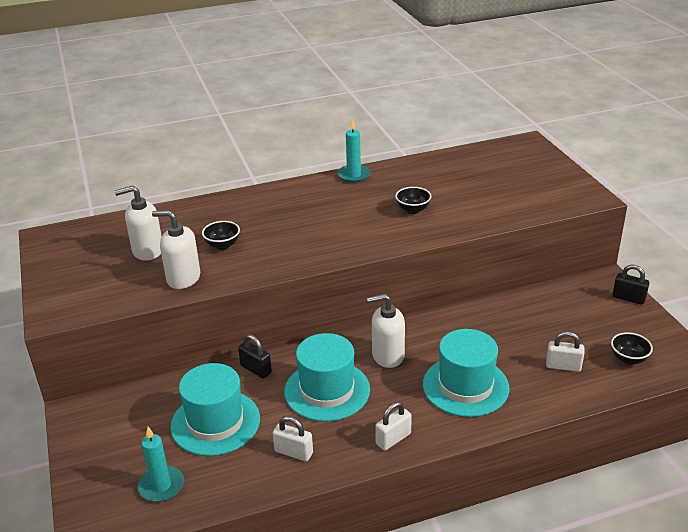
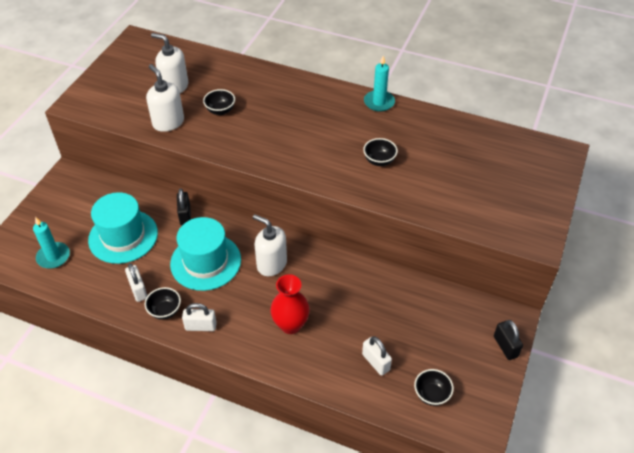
camera: 40 degrees right, 15 degrees up
turquoise hat [423,329,510,417] -> red vase [270,274,310,334]
none -> black bowl [145,287,181,320]

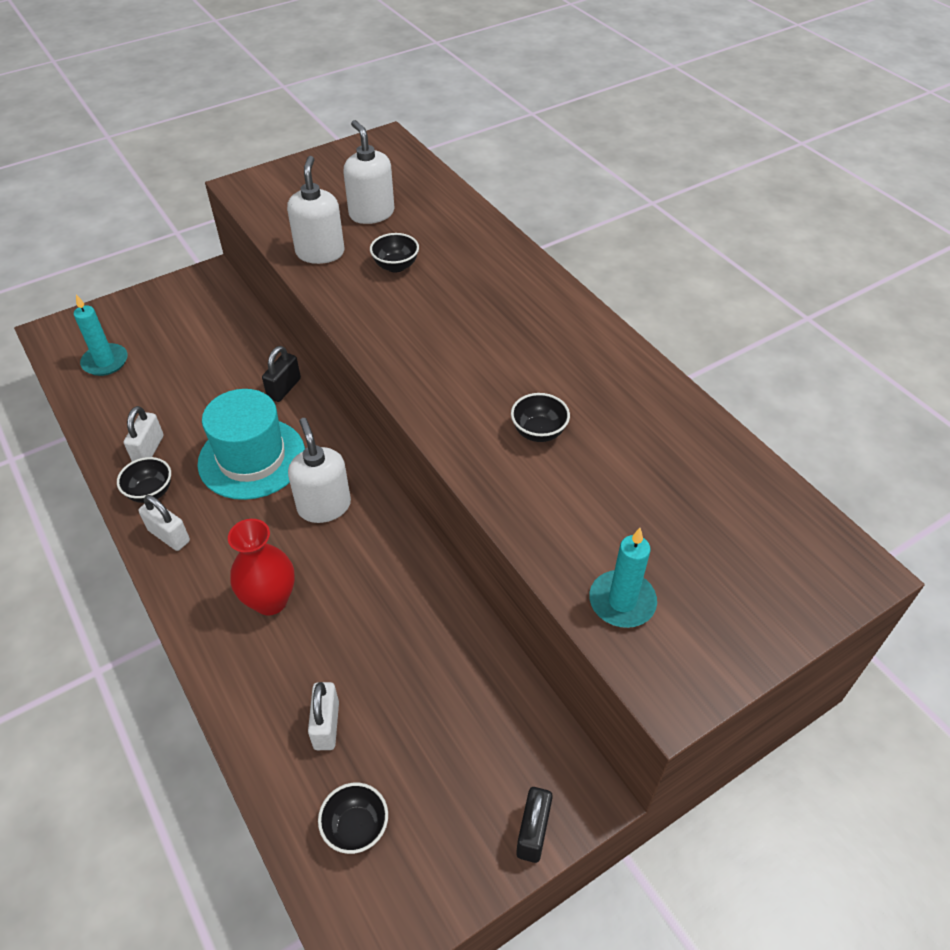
camera: 35 degrees right, 0 degrees up
turquoise hat [88,192,158,264] -> none
turquoise candle [364,56,395,112] -> turquoise candle moved to [589,528,657,628]

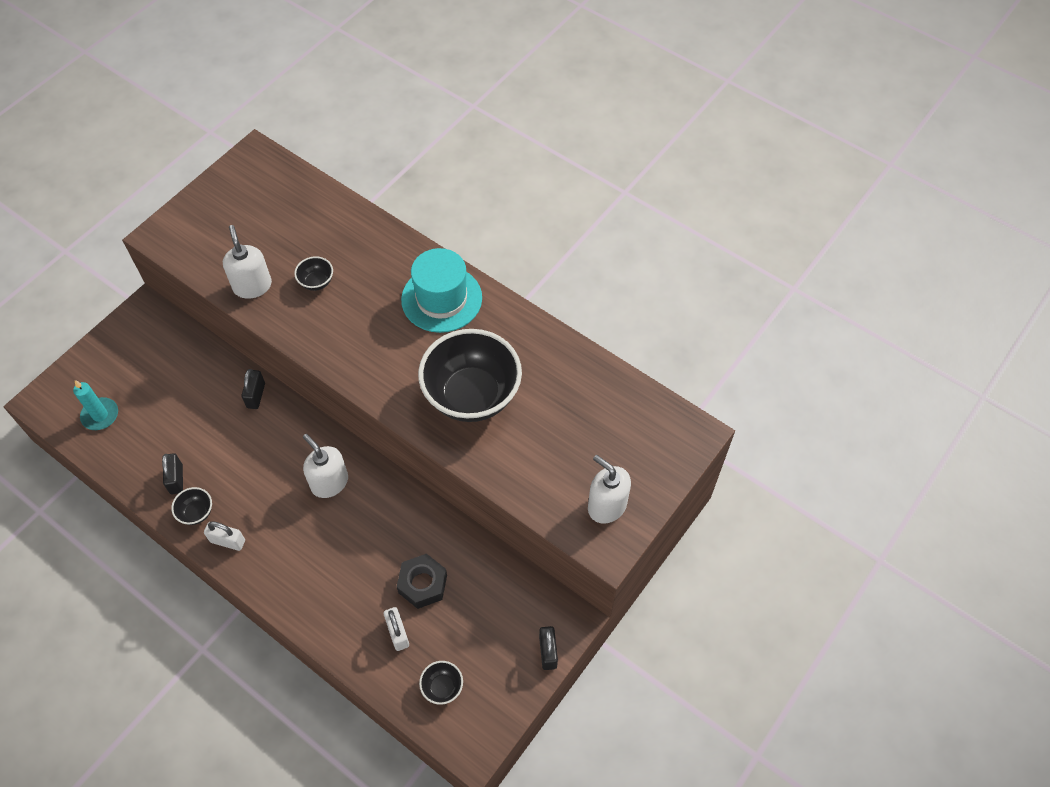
camera: 20 degrees left, 10 degrees up
white padlock [124,406,164,461] -> black padlock [162,453,183,494]
turquoise hat [198,389,305,500] -> turquoise hat moved to [401,248,482,333]
red vase [228,519,295,615] -> none
white soap dispenser [343,120,394,224] -> white soap dispenser moved to [588,455,631,524]
black bowl [511,393,570,442] -> black bowl [418,329,522,422], size x2.46
turquoise candle [589,528,657,628] -> none
none -> black nut [396,554,447,609]

